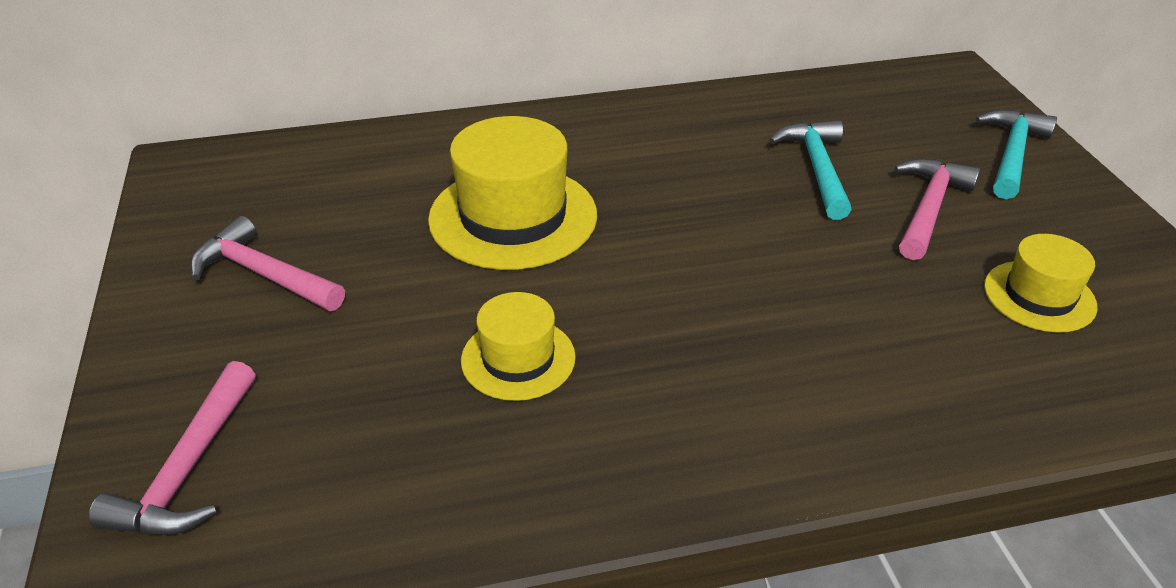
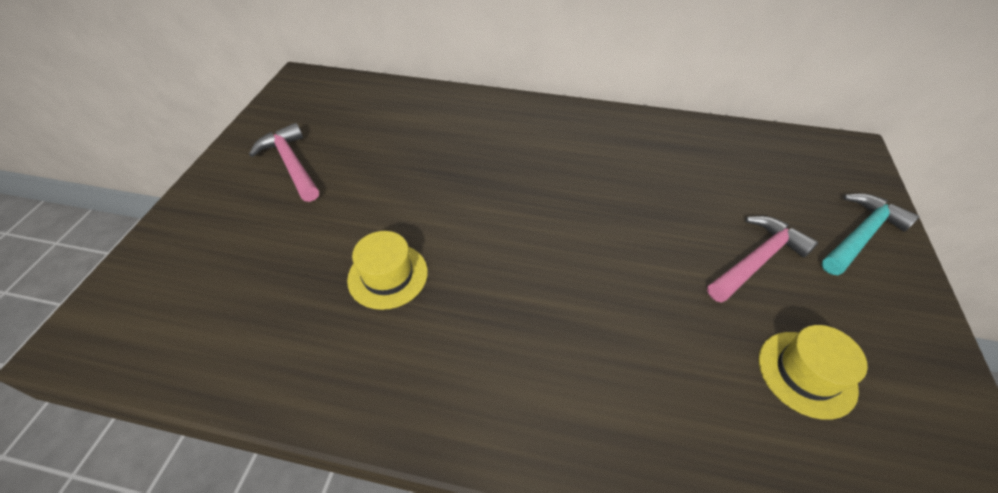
camera: 25 degrees right, 10 degrees up
pink hammer [89,361,256,535] -> none
yellow hat [428,116,597,270] -> none
turquoise hammer [769,120,852,220] -> none

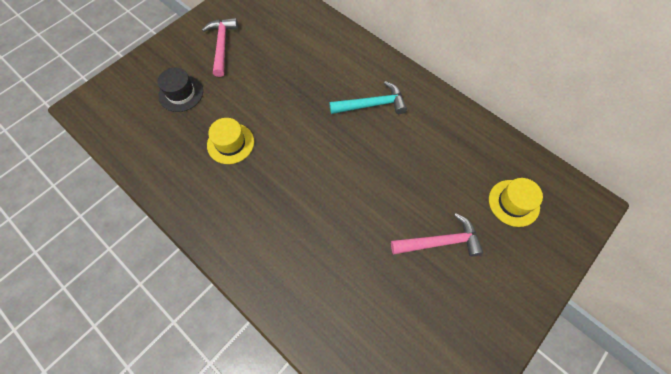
camera: 30 degrees right, 15 degrees up
yellow hat [759,325,868,420] -> yellow hat moved to [489,178,543,227]
turquoise hammer [822,193,920,275] -> turquoise hammer moved to [329,81,407,114]
none -> black hat [157,68,203,112]

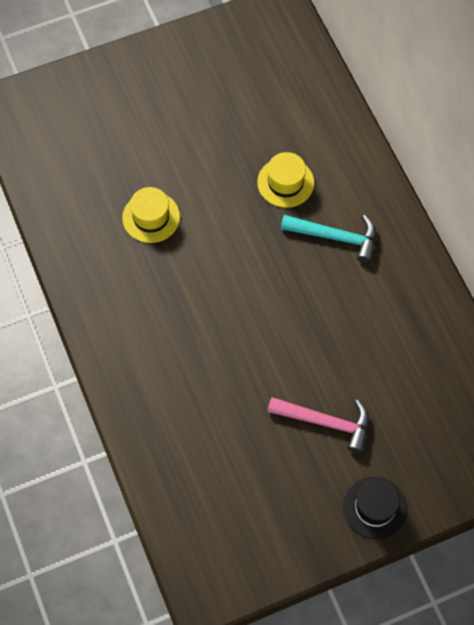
camera: 25 degrees right, 0 degrees up
black hat [157,68,203,112] -> black hat moved to [343,477,407,539]
pink hammer [202,18,238,77] -> none
yellow hat [489,178,543,227] -> yellow hat moved to [257,152,314,208]

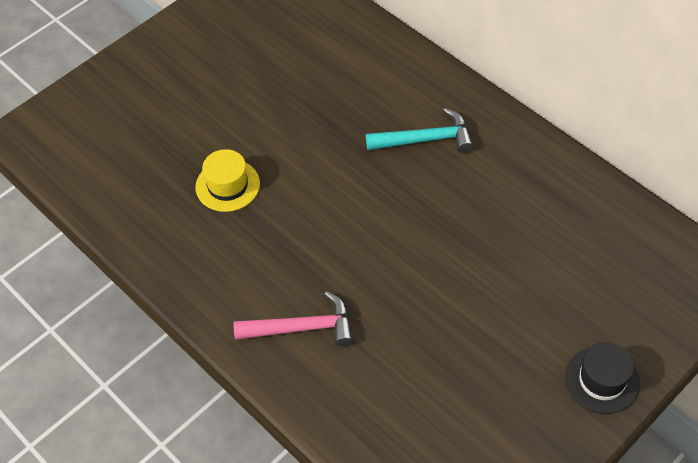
camera: 20 degrees left, 10 degrees down
yellow hat [257,152,314,208] -> none
pink hammer [267,397,369,453] -> pink hammer moved to [233,291,353,346]

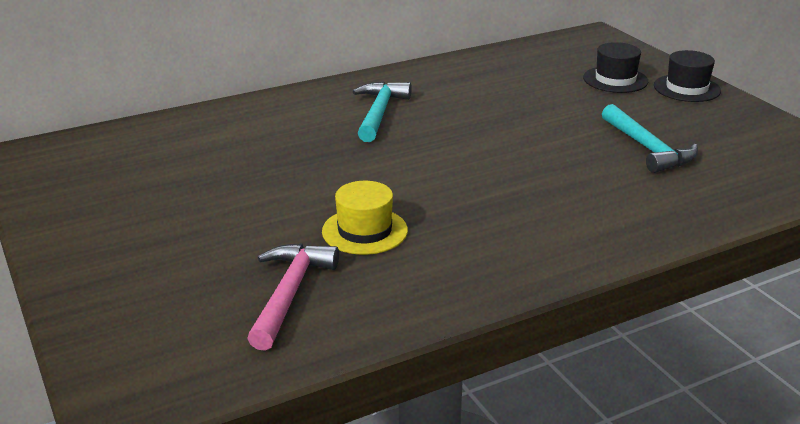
camera: 75 degrees left, 25 degrees down
pink hammer [233,291,353,346] -> pink hammer moved to [247,243,339,351]
none -> black hat [583,42,648,93]
none -> turquoise hammer [602,104,698,173]

